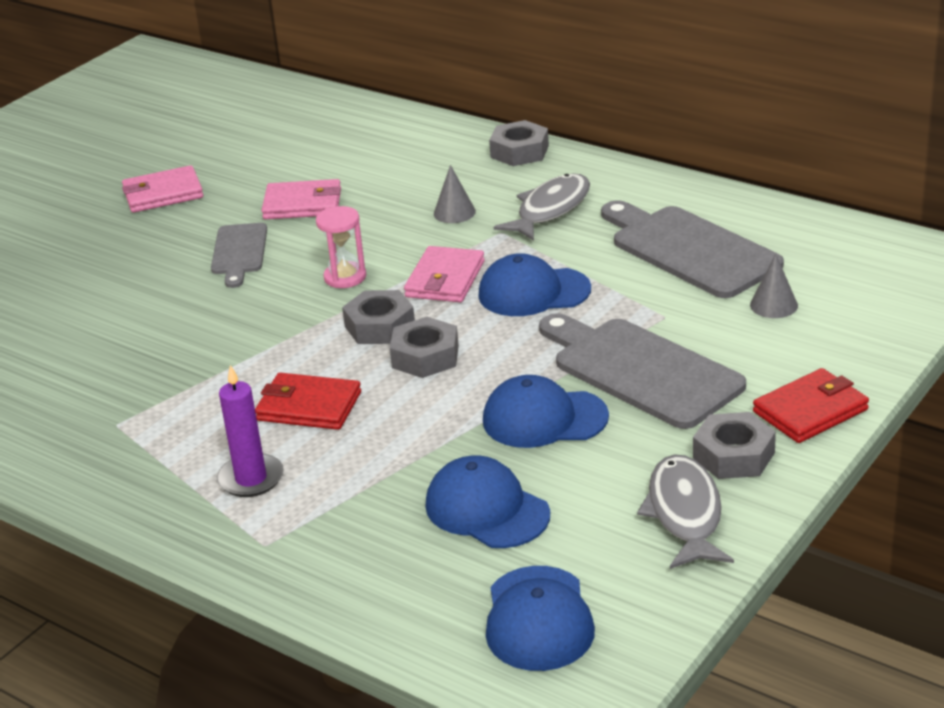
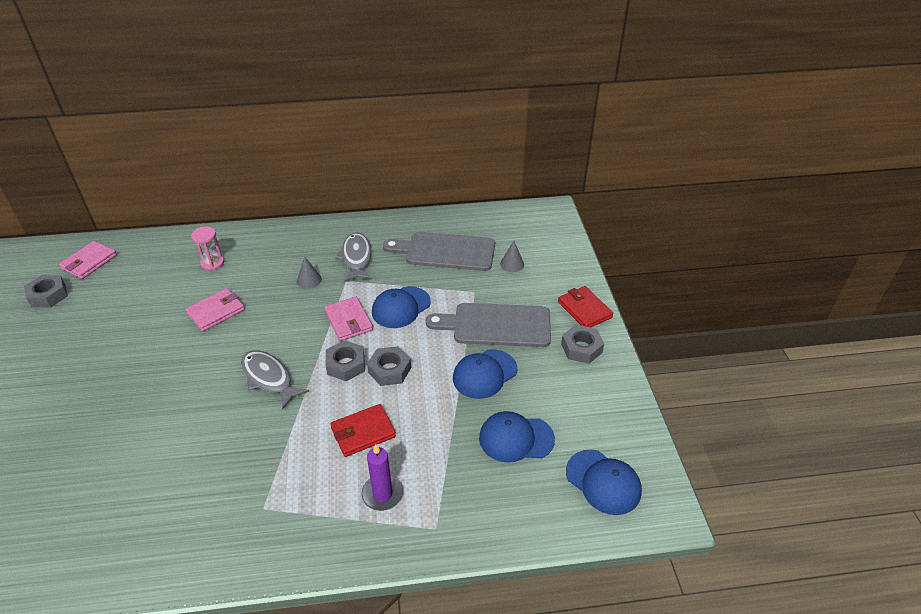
camera: 45 degrees left, 10 degrees up
pink wallet [122,165,203,213] -> pink wallet moved to [59,241,117,279]
grey cutting board [211,223,267,288] -> none
pink hourglass [316,206,366,288] -> pink hourglass moved to [191,226,224,270]
grey nut [489,120,549,166] -> grey nut moved to [24,275,68,308]
grey fish [637,454,734,569] -> grey fish moved to [241,350,309,409]
red wallet [753,368,869,443] -> red wallet turned 45 degrees counterclockwise [558,286,613,327]

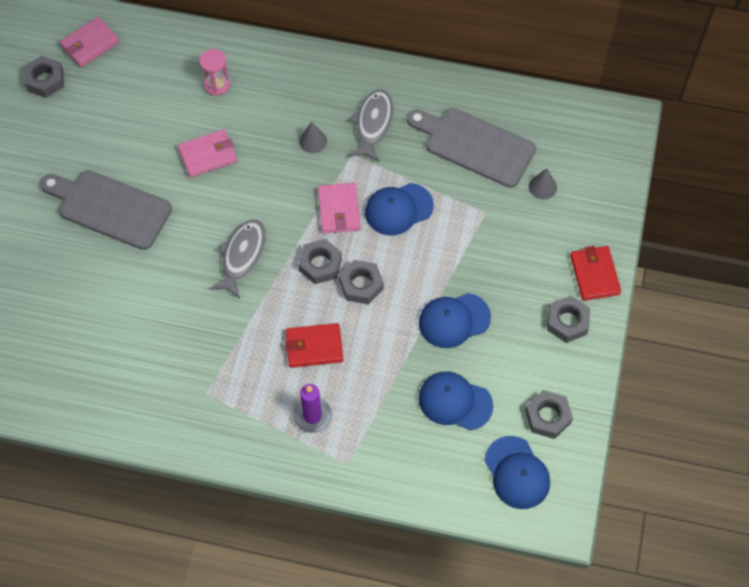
camera: 20 degrees right, 20 degrees up
grey fish [241,350,309,409] -> grey fish turned 45 degrees clockwise [210,220,266,299]
grey cutting board [426,303,551,347] -> grey cutting board moved to [40,170,172,250]
none -> grey nut [525,390,573,439]

